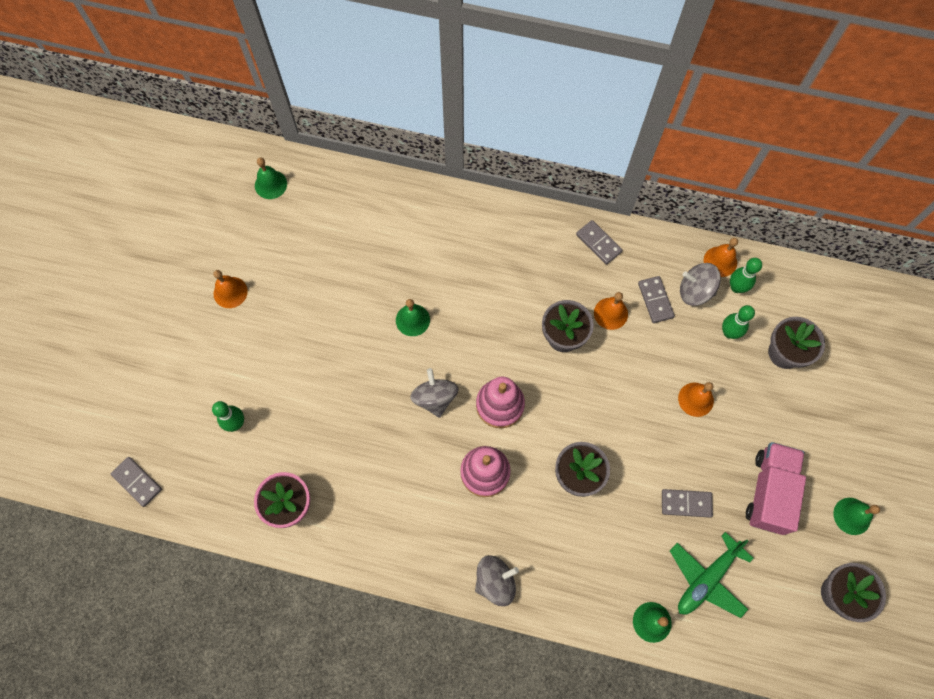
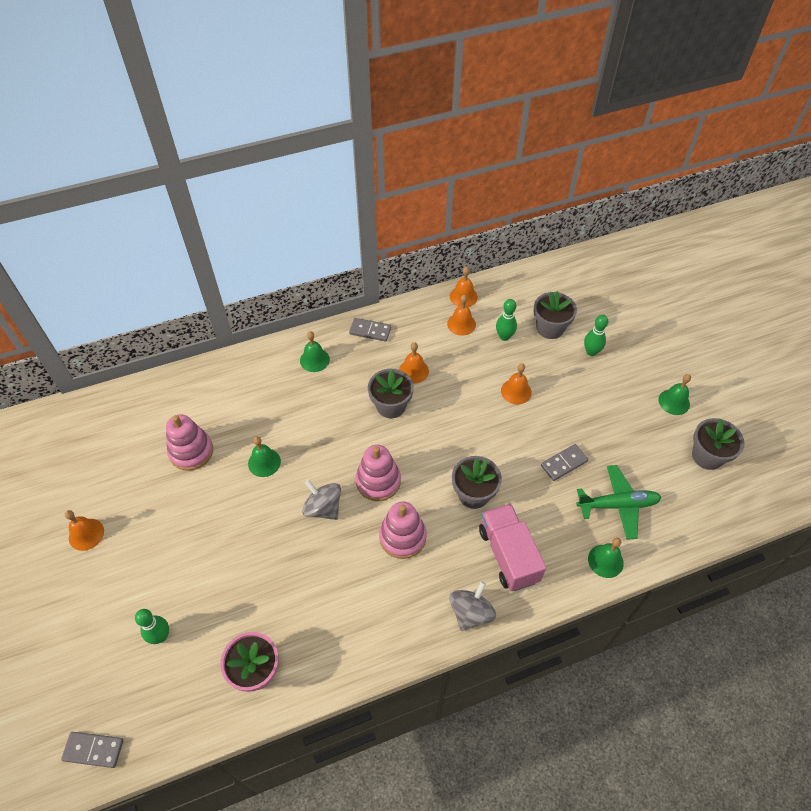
camera: 35 degrees left, 15 degrees down
green bell [255,158,287,199] -> green bell moved to [300,331,330,372]
grey domino [638,276,675,323] -> none
green plane [670,532,754,618] -> green plane turned 105 degrees counterclockwise [576,465,662,540]
grey spinning top [680,263,721,306] -> orange bell [447,295,476,336]
green bowling pin [730,258,762,293] -> green bowling pin moved to [584,315,608,356]
pink truck [746,442,806,535] -> pink truck moved to [479,504,546,591]
none -> pink stacking toy [166,414,213,471]

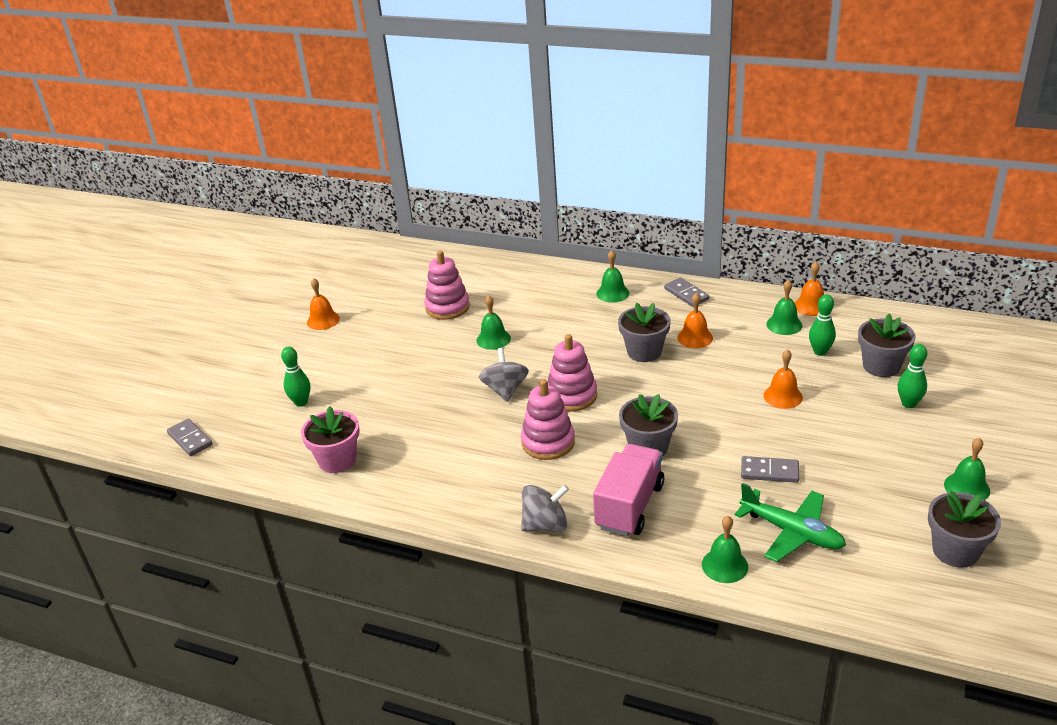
camera: 45 degrees right, 20 degrees down
orange bell [447,295,476,336] -> green bell [766,280,802,335]

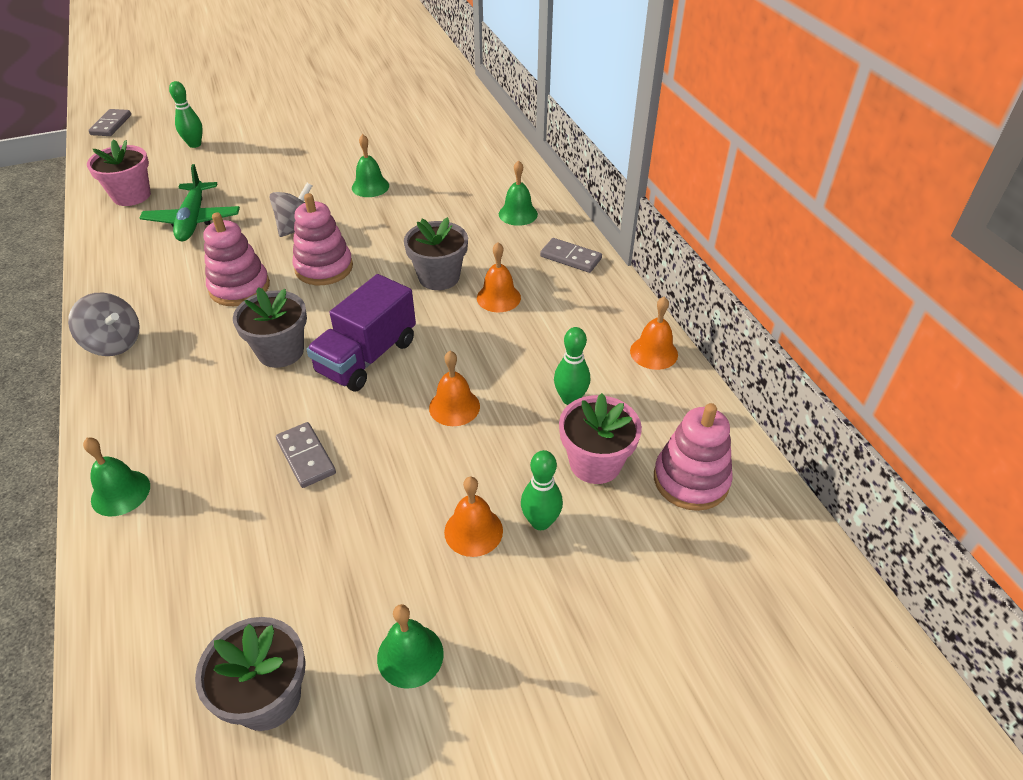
camera: 45 degrees right, 10 degrees up
orange bell [307,278,340,330] -> orange bell moved to [444,477,503,557]
pink stacking toy [424,250,470,320] -> pink stacking toy moved to [654,403,733,511]
pink truck [593,444,664,536] -> none
grey domino [664,277,710,307] -> grey domino turned 75 degrees counterclockwise [540,238,602,273]
green plane [735,483,846,562] -> green plane moved to [140,164,240,241]
green bell [766,280,802,335] -> none
grey flower pot [858,313,916,377] -> pink flower pot [559,393,642,484]
none -> purple truck [306,274,416,392]

